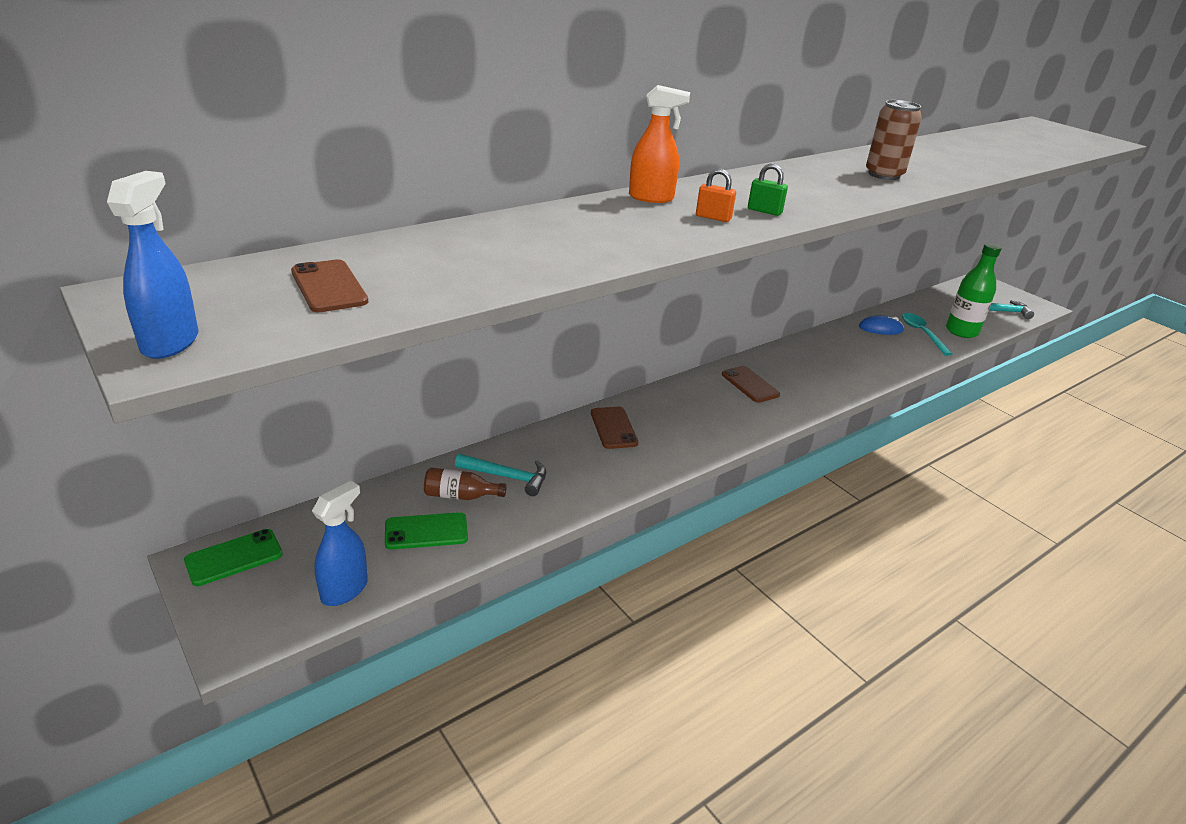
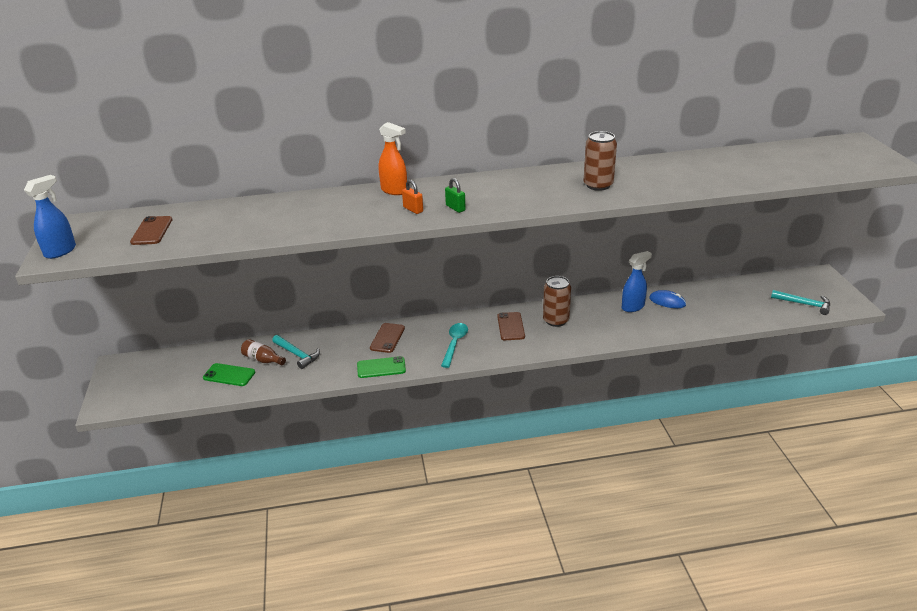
camera: 30 degrees right, 0 degrees up
green phone [184,529,283,586] -> green phone moved to [357,356,406,378]
blue spray bottle [312,481,368,606] -> blue spray bottle moved to [622,251,652,312]
turquoise spoon [902,313,953,356] -> turquoise spoon moved to [441,323,468,368]
green bottle [946,243,1002,338] -> none
none -> brown can [543,276,571,327]

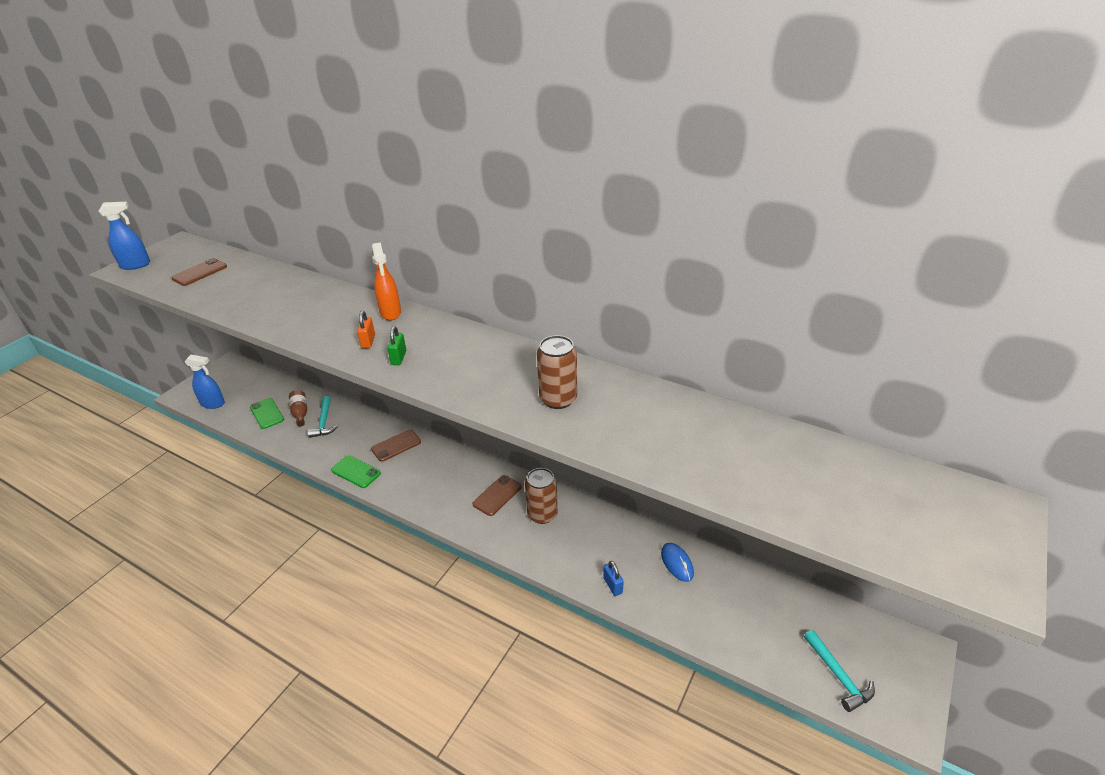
camera: 40 degrees right, 5 degrees up
turquoise spoon [441,323,468,368] -> none
blue spray bottle [622,251,652,312] -> blue spray bottle moved to [185,355,225,409]
none -> blue padlock [603,561,624,596]

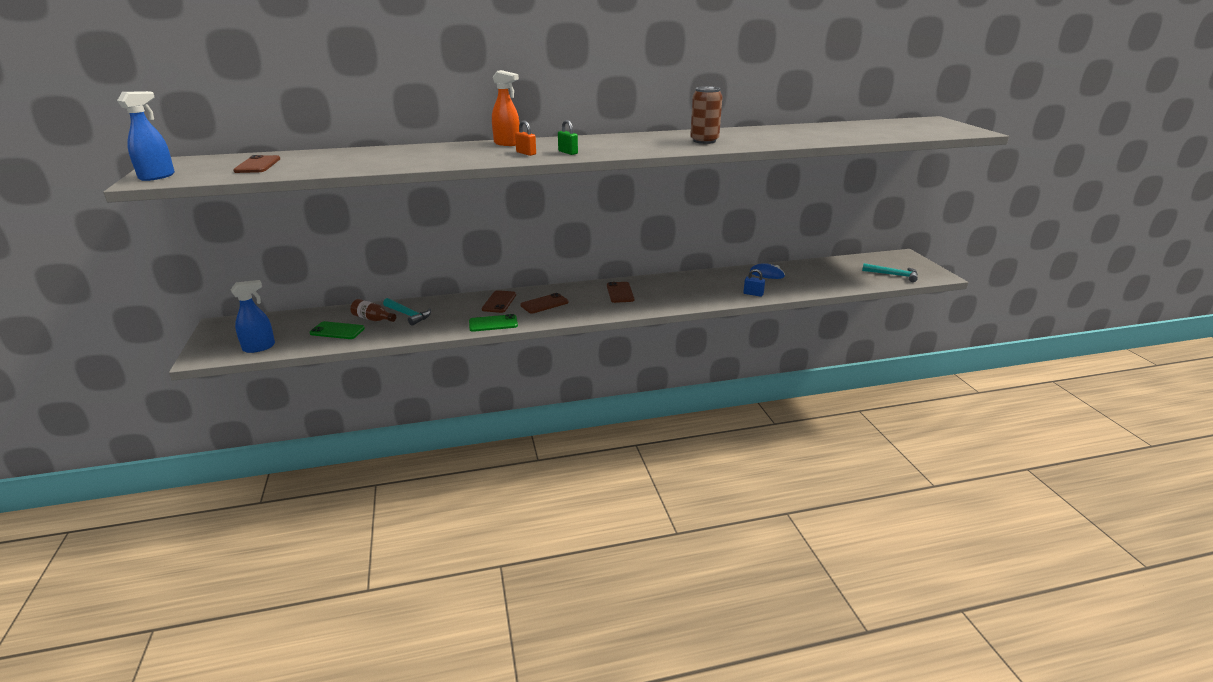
camera: 45 degrees left, 10 degrees down
brown can [525,468,558,524] -> none
none -> brown phone [520,293,569,314]

